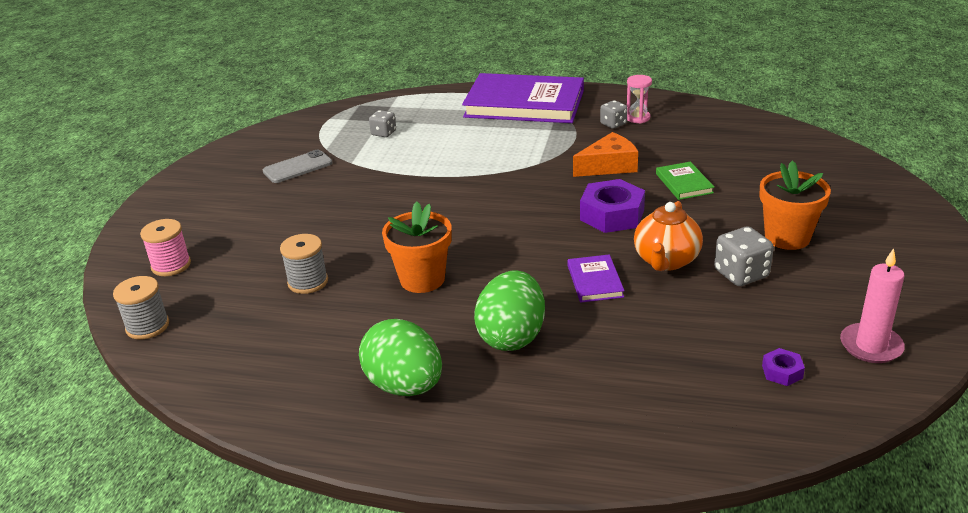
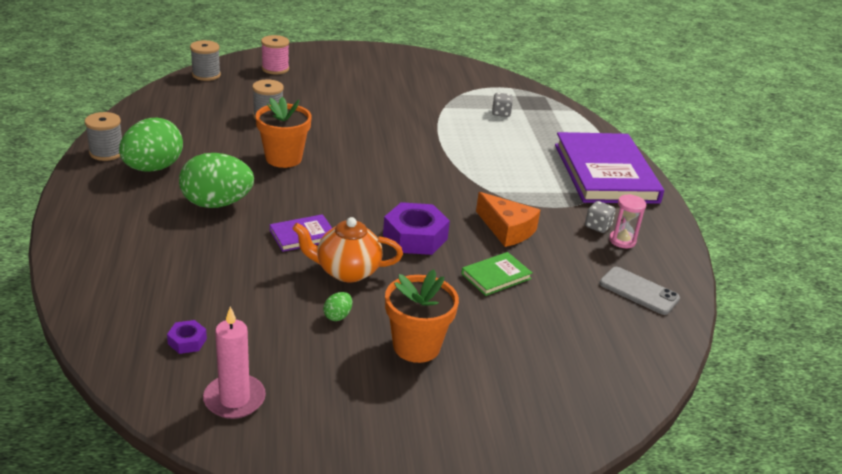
camera: 65 degrees right, 0 degrees up
grey phone [263,150,333,183] -> grey phone moved to [599,267,680,315]
grey dice [714,226,774,286] -> green egg [323,292,352,321]
none -> grey spool [85,112,122,161]

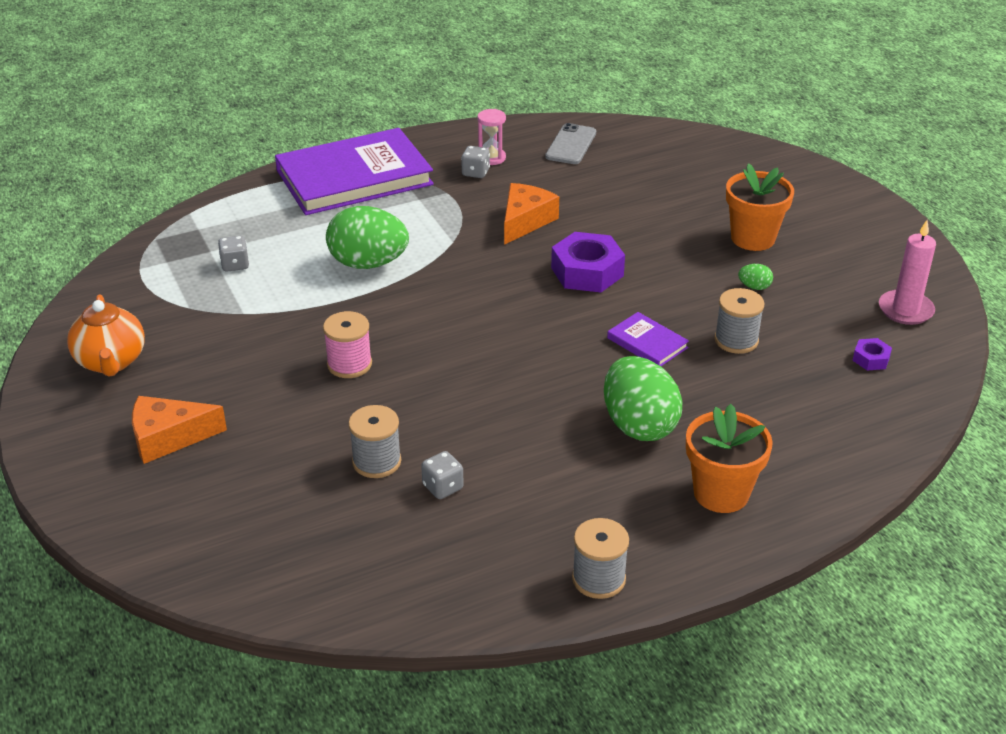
camera: 105 degrees left, 5 degrees up
green egg [119,118,183,172] -> green egg moved to [326,206,409,269]
grey spool [190,40,221,81] -> grey spool moved to [714,288,765,354]
orange flower pot [256,97,312,168] -> orange flower pot moved to [686,404,773,513]
pink spool [261,35,289,74] -> pink spool moved to [323,311,372,378]
orange teapot [292,217,403,282] -> orange teapot moved to [67,294,145,377]
green book [461,252,533,296] -> none
none -> orange cheese [132,396,227,464]
none -> grey dice [421,451,464,499]

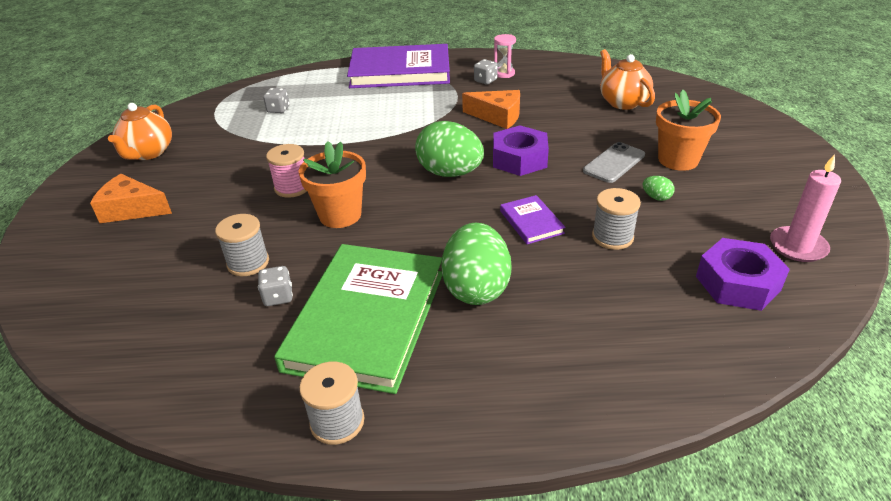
camera: 25 degrees right, 0 degrees up
green egg [326,206,409,269] -> green egg moved to [415,121,484,177]
orange cheese [504,183,559,245] -> orange cheese turned 60 degrees clockwise [462,90,520,129]
grey phone [545,123,596,164] -> grey phone moved to [583,142,645,183]
orange flower pot [686,404,773,513] -> orange flower pot moved to [299,141,366,228]
purple nut [852,338,892,370] -> purple nut [696,238,790,311], size x2.08
none -> green book [274,244,442,394]
none -> orange teapot [600,49,655,110]

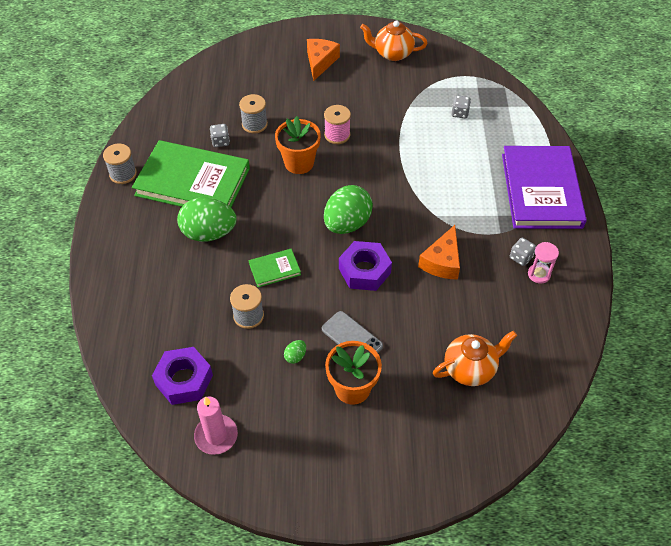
camera: 90 degrees right, 15 degrees up
purple book [500,195,565,244] -> green book [249,249,301,287]

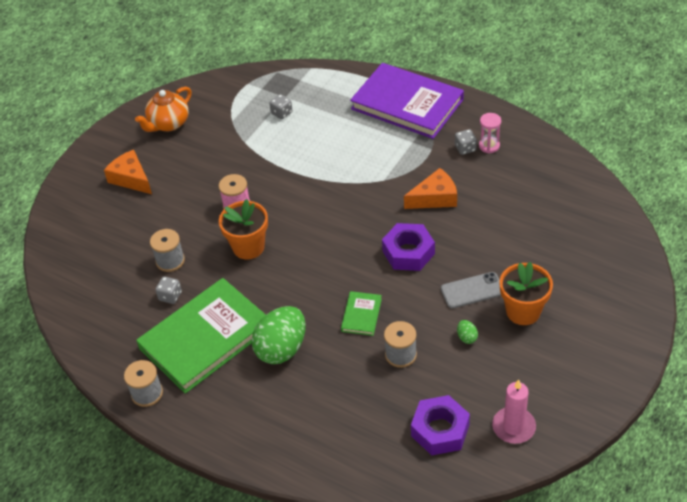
camera: 55 degrees left, 5 degrees down
green egg [324,185,373,234] -> none
orange cheese [418,225,460,280] -> orange cheese turned 75 degrees counterclockwise [404,168,457,209]
orange teapot [433,331,517,386] -> none

